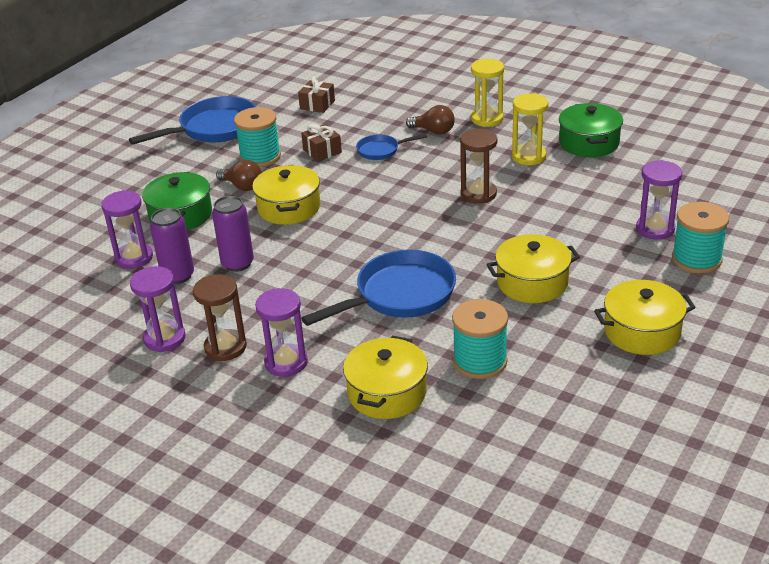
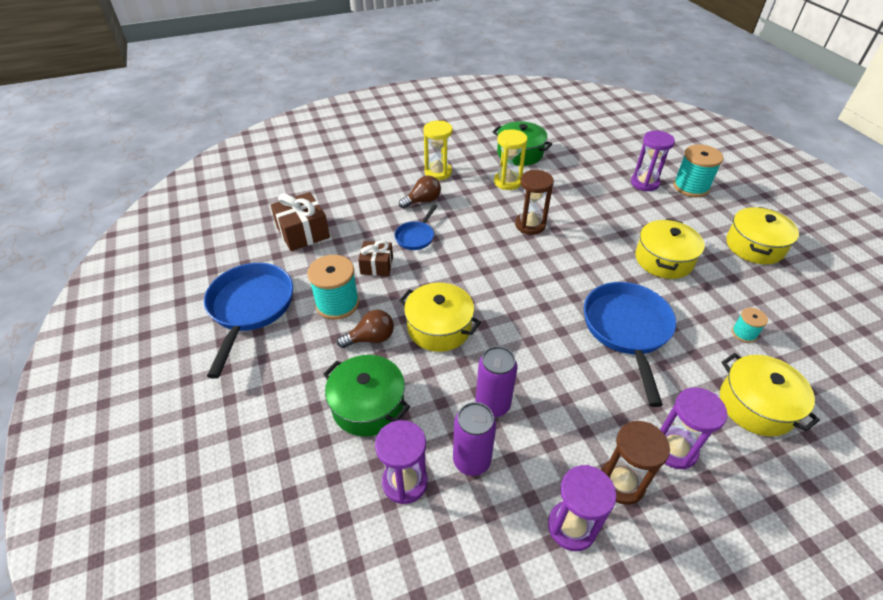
camera: 55 degrees left, 10 degrees up
brown gift [298,76,335,113] -> brown gift [271,192,330,251], size x1.56
turquoise spool [452,299,508,379] -> turquoise spool [732,308,768,343], size x0.52

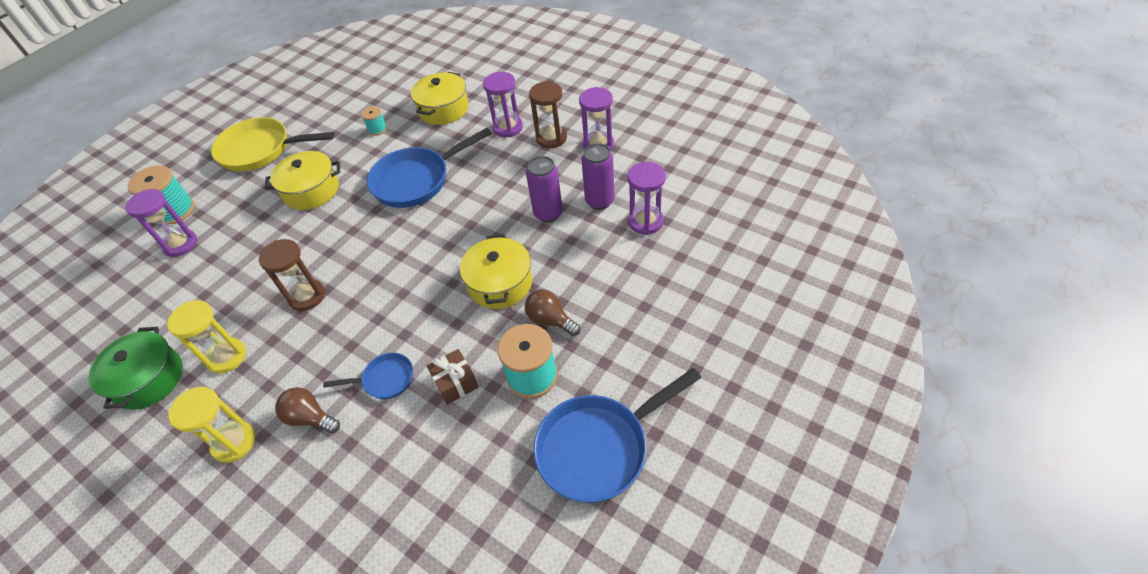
camera: 120 degrees left, 5 degrees up
brown gift [271,192,330,251] -> none
green pot [323,355,410,437] -> none
yellow pot [726,207,799,264] -> yellow pan [211,117,334,172]

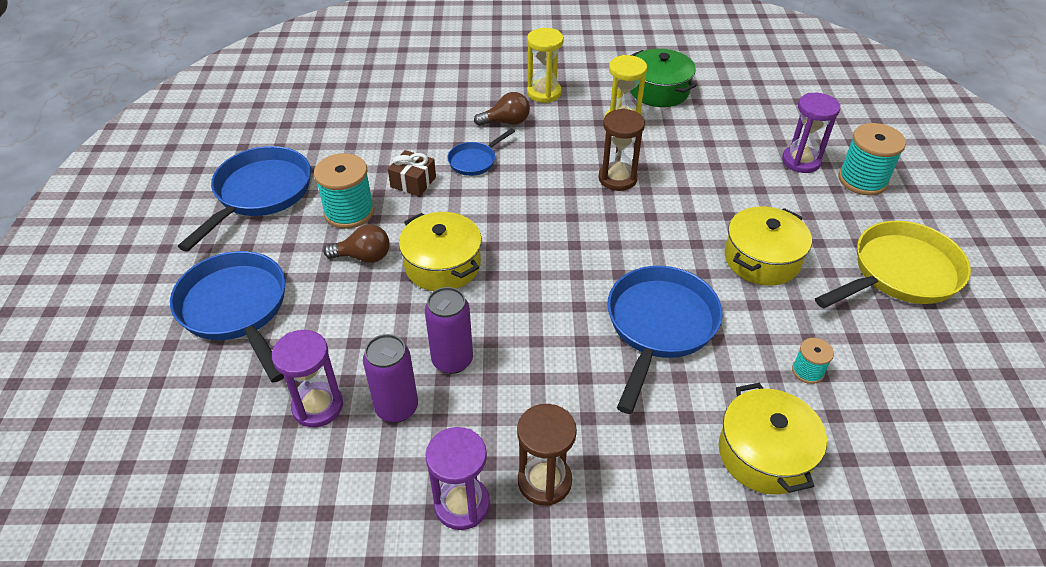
camera: 140 degrees right, 5 degrees down
purple hourglass [483,72,523,137] -> none
none -> blue pan [170,251,285,383]

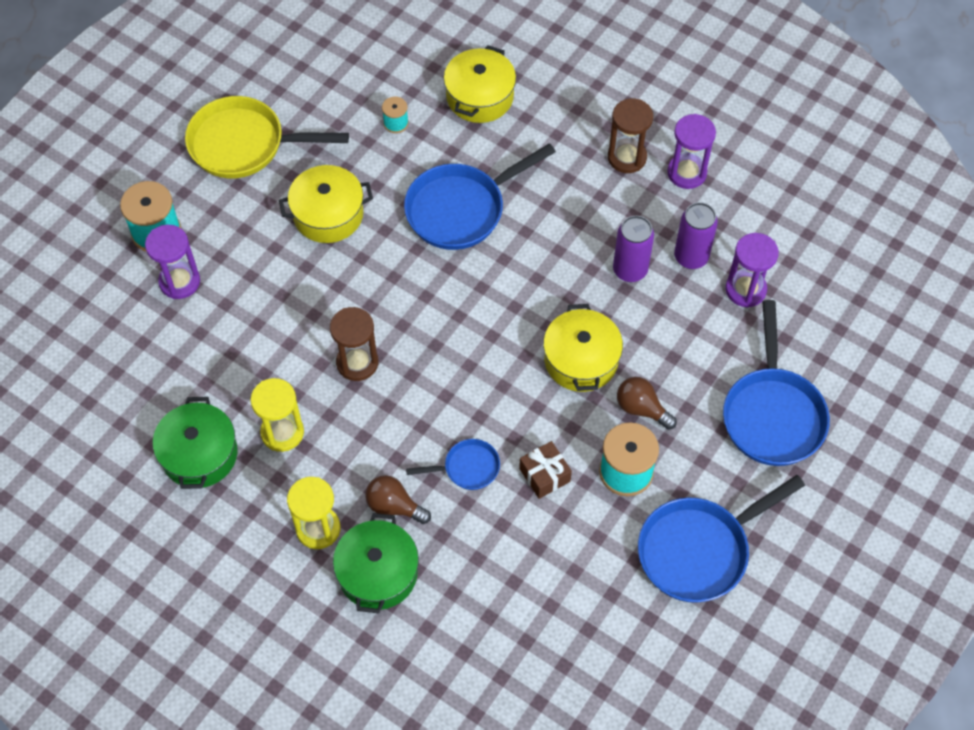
camera: 145 degrees left, 15 degrees up
none -> green pot [333,513,419,613]

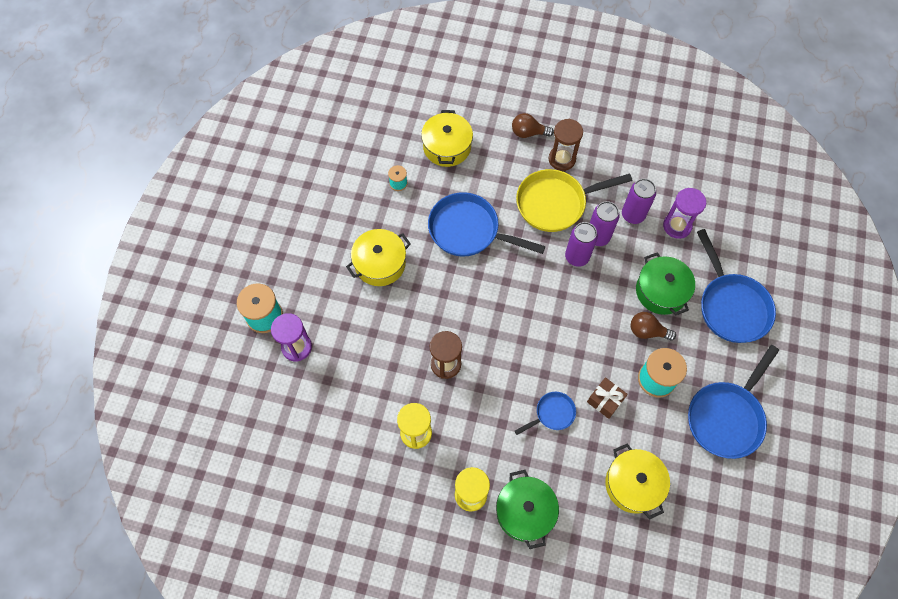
camera: 20 degrees left, 5 degrees up
green pot [153,397,238,489] -> green pot moved to [636,252,695,316]
yellow pan [185,96,349,178] -> yellow pan moved to [516,169,632,232]
brown light bulb [365,475,431,524] -> brown light bulb moved to [512,113,554,138]
blue pan [404,143,556,250] -> blue pan turned 75 degrees clockwise [428,192,546,257]
yellow pot [543,304,623,392] -> yellow pot moved to [605,444,670,519]
purple hourglass [667,114,716,189] -> none
none -> purple can [565,222,598,267]

